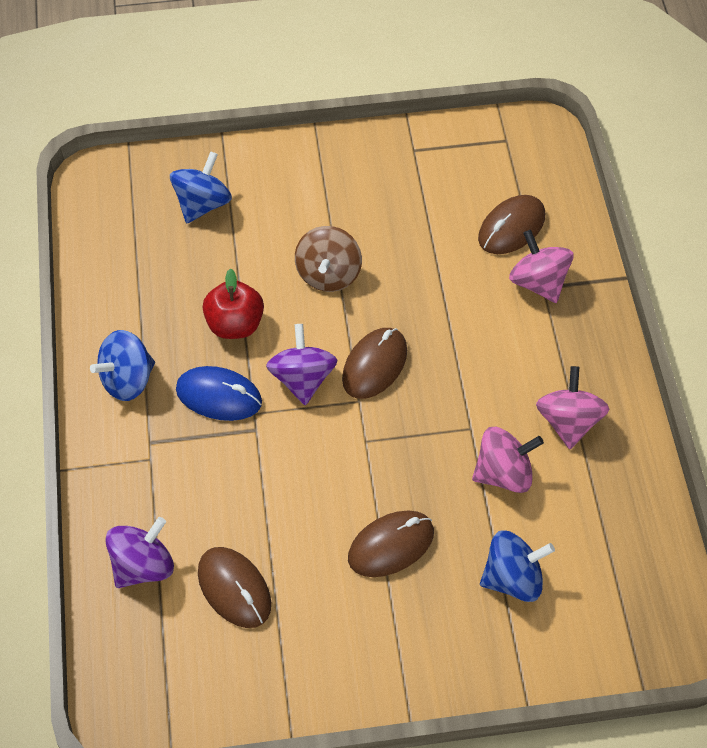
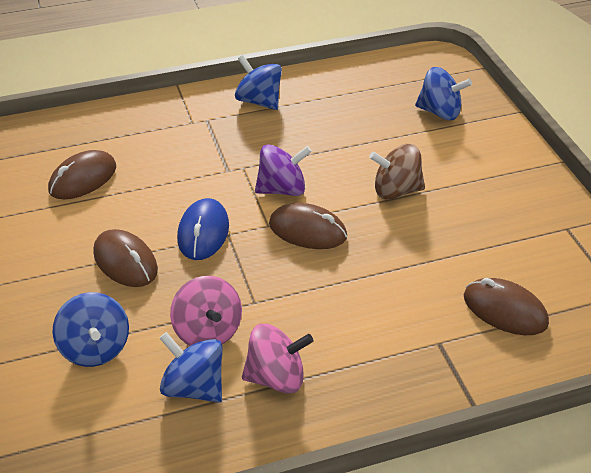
camera: 80 degrees right, 15 degrees down
purple spinning top [105,517,174,588] -> none
blue mouse [176,366,262,421] -> blue mouse moved to [177,198,229,260]
red apple [203,269,264,339] -> none
pink spinning top [509,230,574,303] -> none
none -> blue spinning top [160,332,223,403]

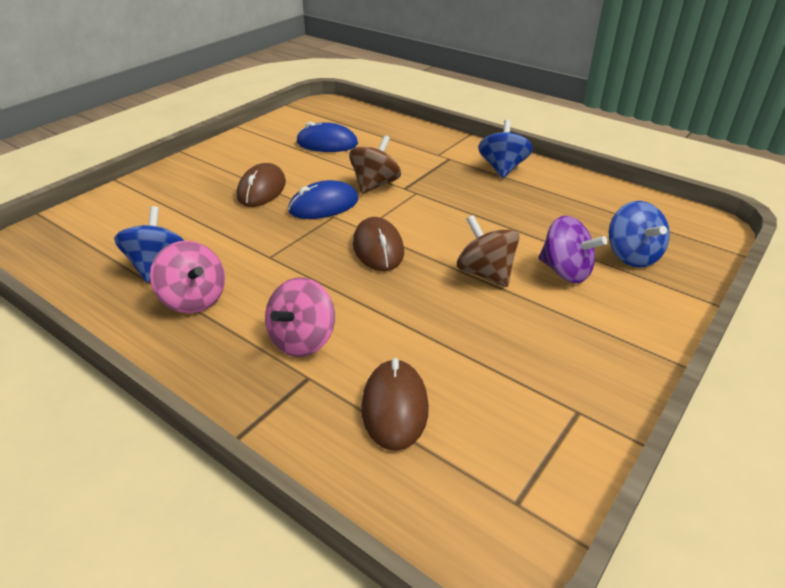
camera: 55 degrees right, 5 degrees down
brown mouse [48,150,116,199] -> blue mouse [296,122,358,152]
blue spinning top [53,292,129,367] -> none
pink spinning top [170,276,242,346] -> pink spinning top moved to [265,277,335,357]
purple spinning top [255,144,312,196] -> purple spinning top moved to [539,216,607,283]
none -> brown spinning top [349,135,401,194]

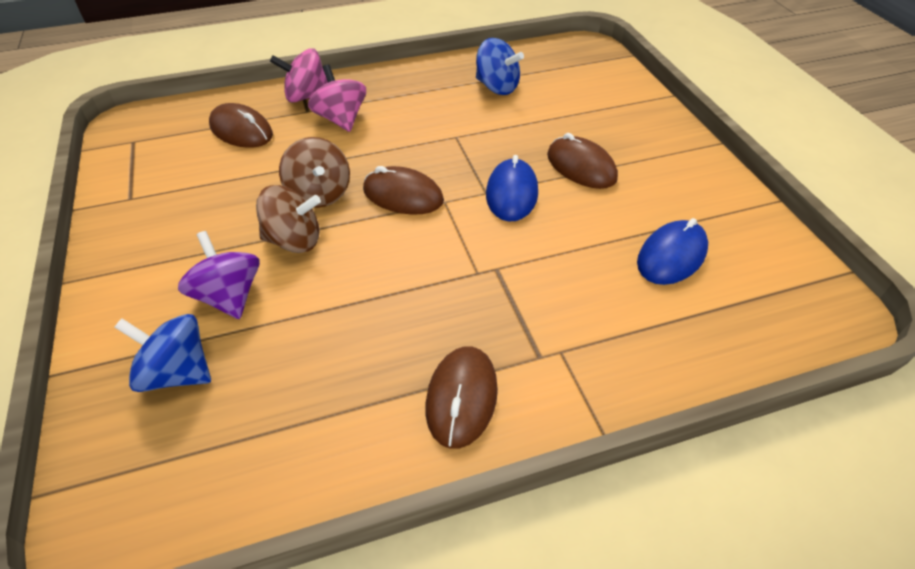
camera: 125 degrees right, 10 degrees up
pink spinning top [150,241,225,314] -> pink spinning top moved to [270,48,328,103]
brown spinning top [349,135,401,194] -> brown spinning top moved to [279,137,350,208]
blue spinning top [478,120,533,178] -> brown mouse [425,346,498,449]
purple spinning top [539,216,607,283] -> purple spinning top turned 75 degrees clockwise [178,231,260,319]

